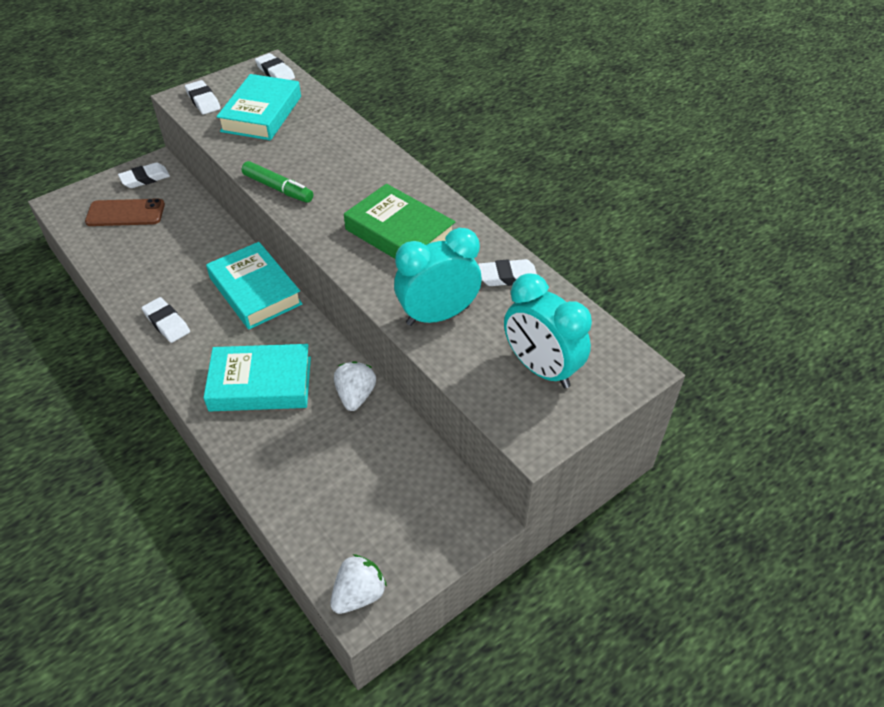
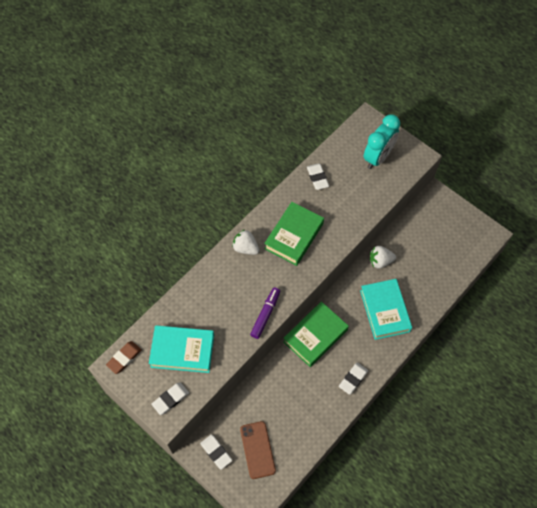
camera: 100 degrees left, 15 degrees up
turquoise book [206,242,303,329] -> green book [283,301,349,367]
green marker [242,161,313,203] -> purple marker [250,288,280,339]
white eraser [255,53,295,80] -> brown eraser [106,341,142,374]
white strawberry [330,554,387,614] -> white strawberry moved to [232,230,259,255]
turquoise clock [394,228,482,326] -> none

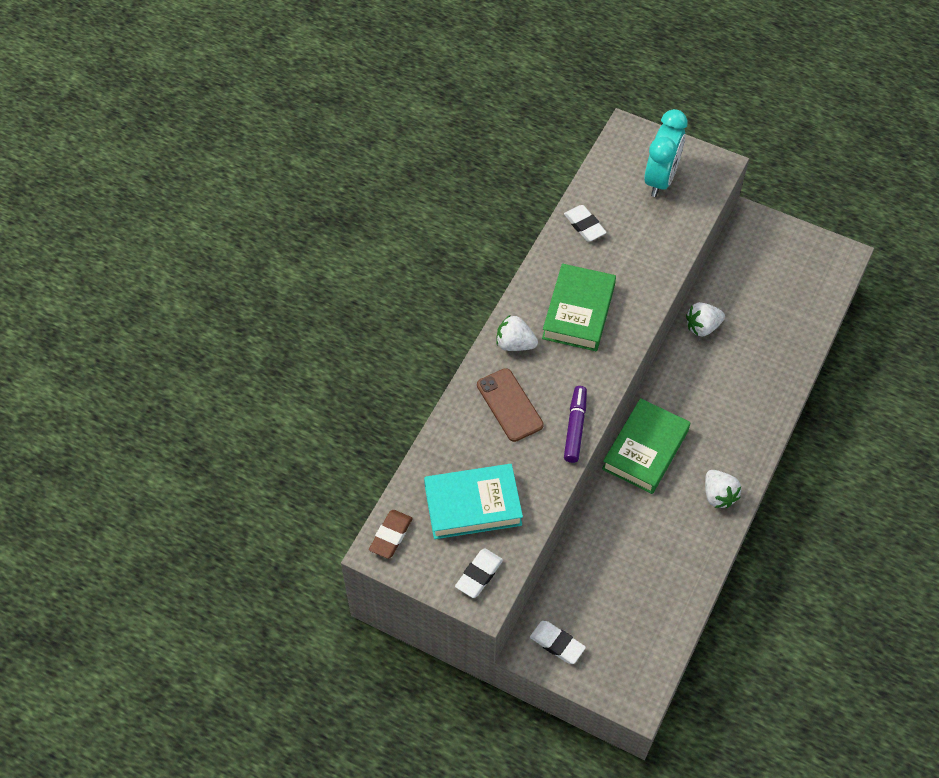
camera: 15 degrees left, 5 degrees down
brown phone [240,421,276,479] -> brown phone moved to [477,368,544,442]
white eraser [339,363,368,395] -> white strawberry [705,470,741,508]
turquoise book [360,279,412,340] -> none

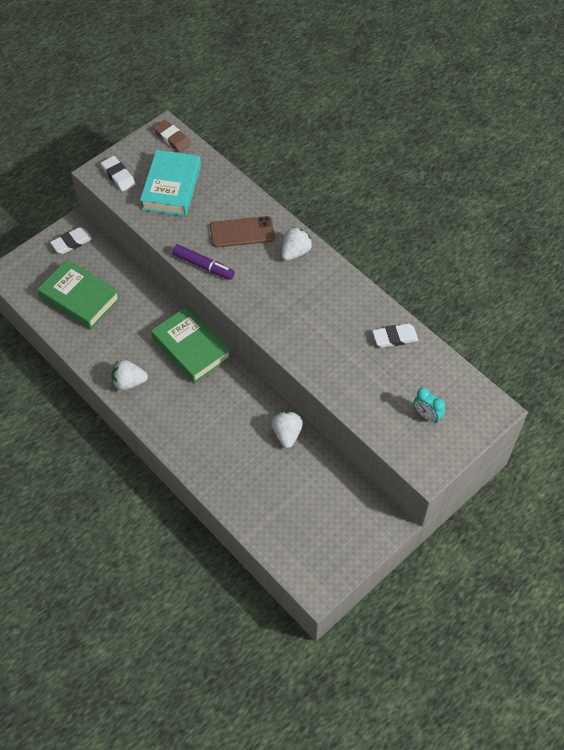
camera: 110 degrees right, 0 degrees up
green book [542,264,616,351] -> green book moved to [37,259,120,329]
turquoise clock [645,109,688,197] -> turquoise clock [414,387,445,423], size x0.51

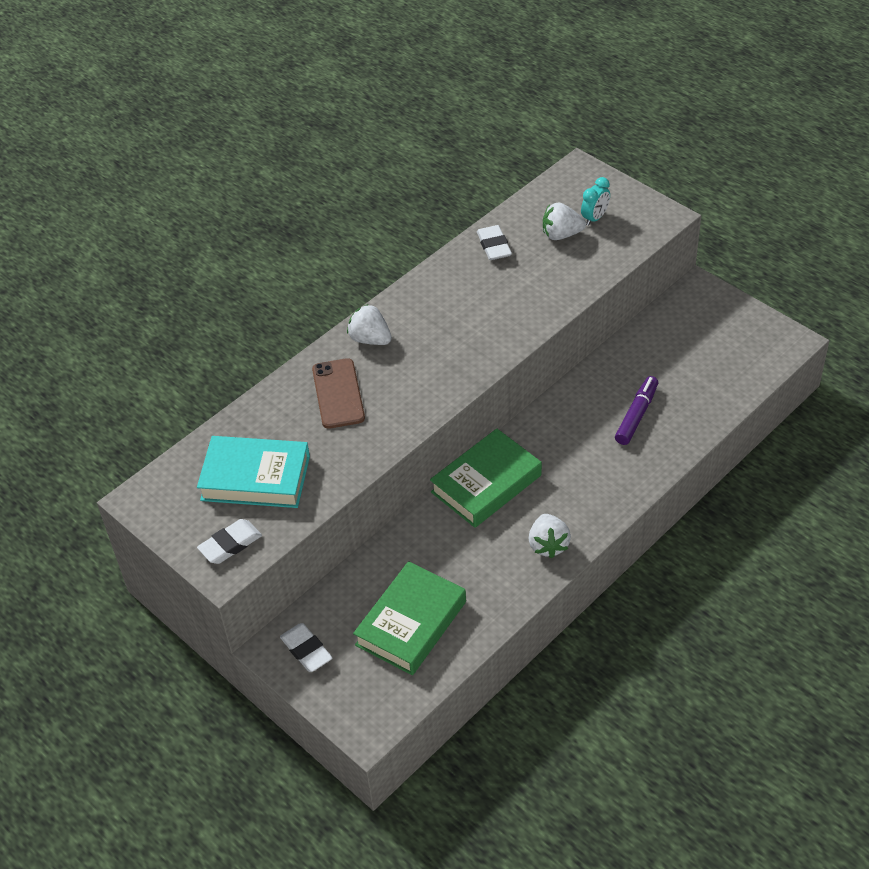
camera: 90 degrees left, 10 degrees down
brown eraser [153,120,191,152] -> none
purple marker [172,244,235,280] -> purple marker moved to [615,376,658,445]
white strawberry [271,411,303,448] -> white strawberry moved to [543,202,586,240]

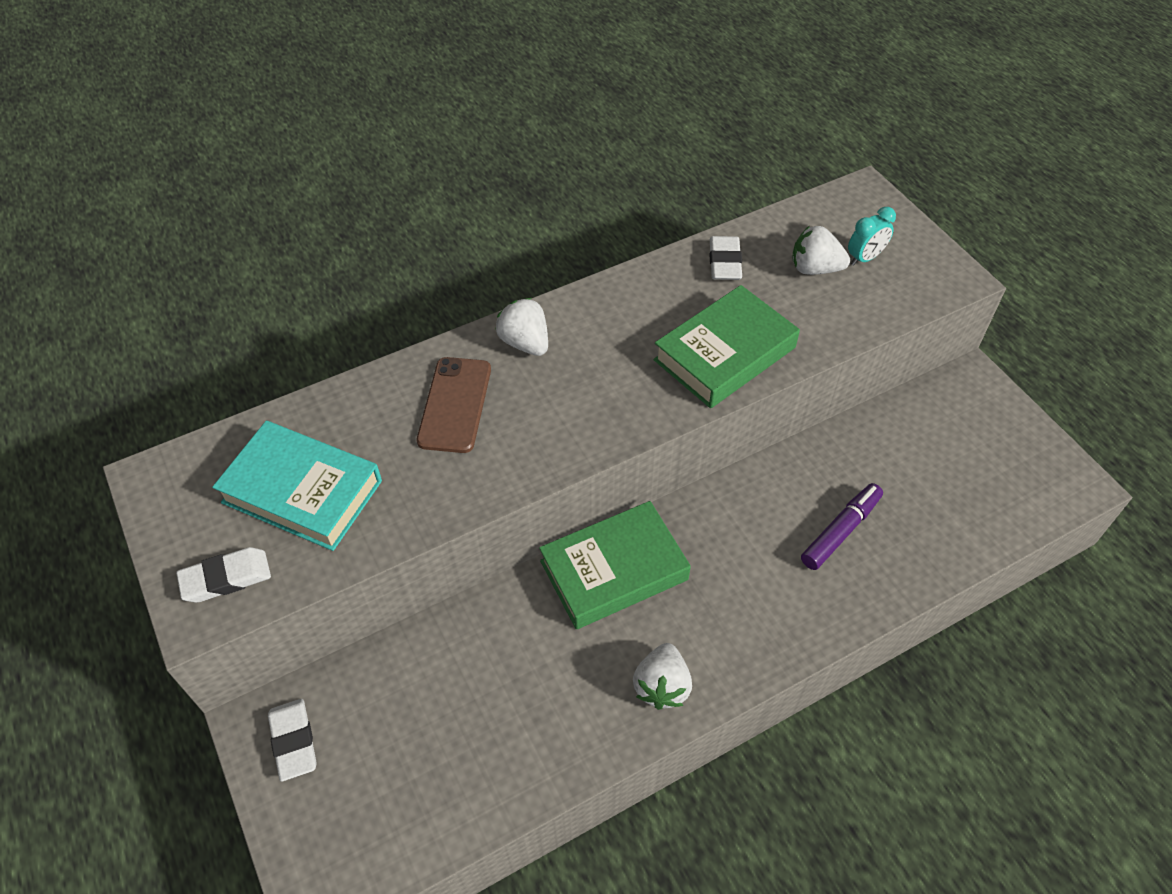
camera: 15 degrees right, 5 degrees up
green book [353,561,466,675] -> green book moved to [654,285,800,408]

